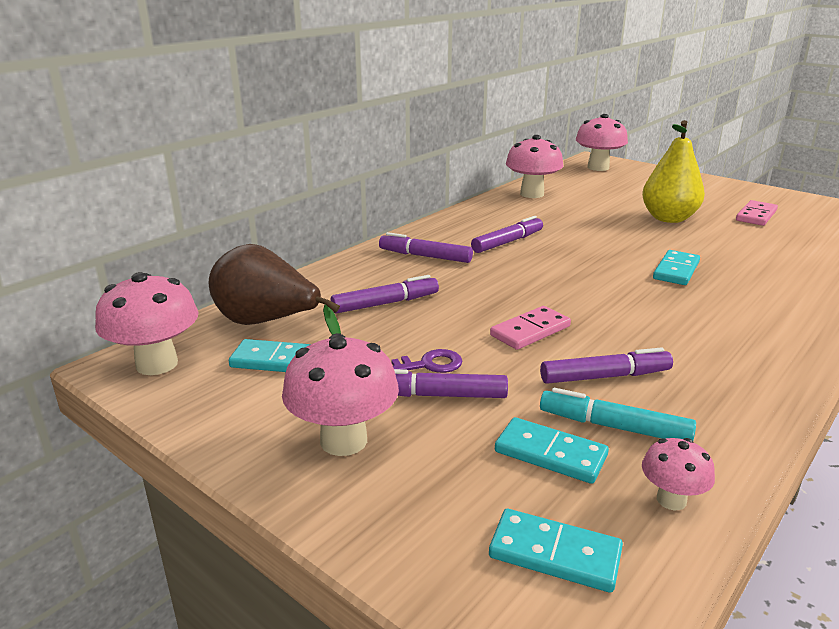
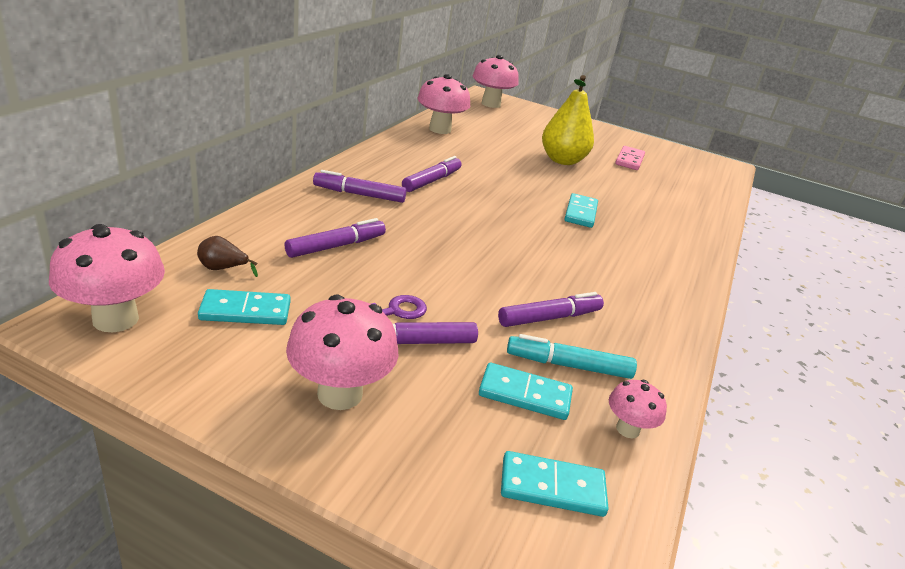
camera: 20 degrees left, 5 degrees up
brown pear [209,244,341,335] -> brown pear [197,236,258,277], size x0.43
pink domino [490,306,571,350] -> none

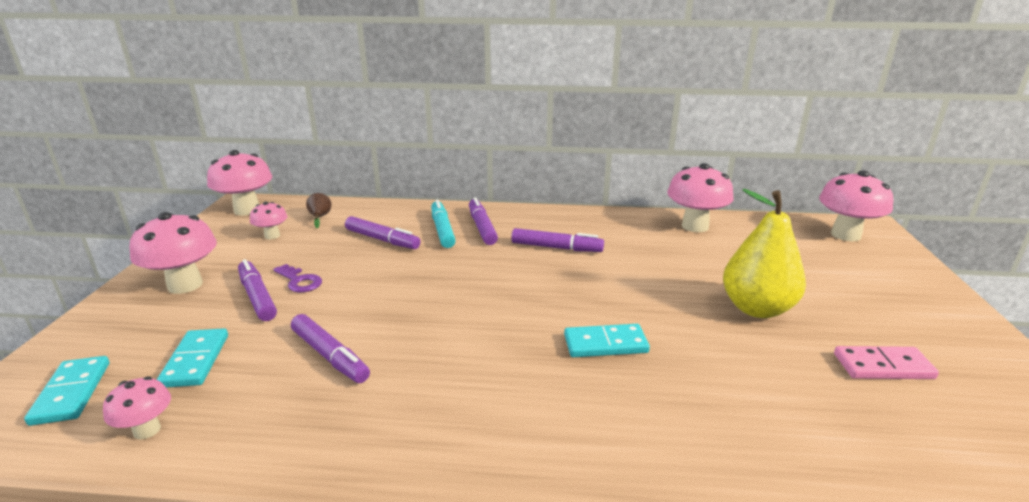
camera: 75 degrees right, 5 degrees down
turquoise domino [198,289,291,325] -> pink mushroom [250,202,288,239]
turquoise marker [507,334,637,379] -> turquoise marker moved to [431,200,456,248]

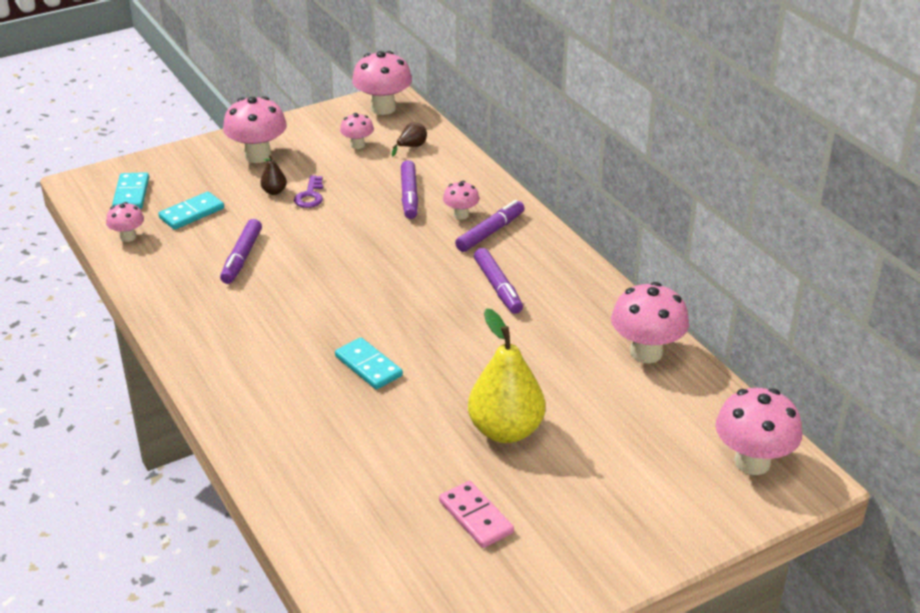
camera: 55 degrees right, 10 degrees up
turquoise domino [24,356,109,426] -> turquoise domino turned 45 degrees counterclockwise [112,172,149,209]
purple marker [238,259,277,321] -> brown pear [260,155,287,195]
turquoise marker [431,200,456,248] -> pink mushroom [443,181,479,220]

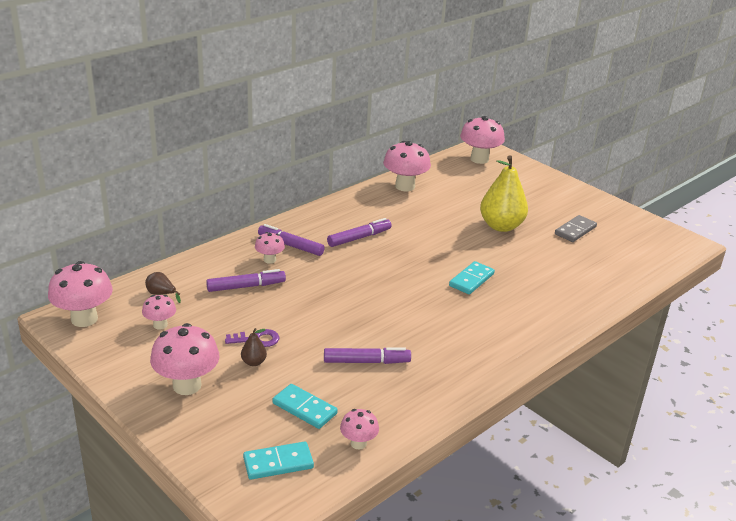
camera: 105 degrees left, 5 degrees down
pink domino [439,481,514,548] -> grey domino [555,215,597,242]

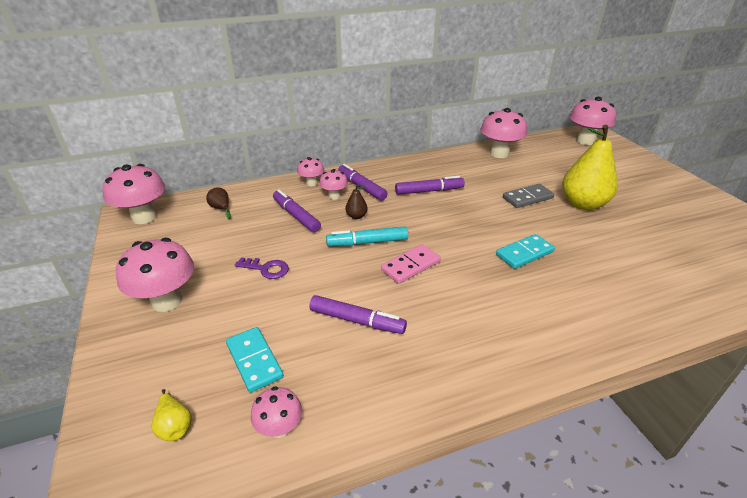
camera: 25 degrees right, 5 degrees up
pink mushroom [142,295,176,330] -> pink mushroom moved to [297,157,324,186]
purple marker [206,269,286,292] -> purple marker turned 135 degrees counterclockwise [273,190,321,232]
brown pear [241,328,267,366] -> brown pear moved to [345,184,368,219]
turquoise domino [243,441,314,480] -> yellow pear [152,389,192,441]
grey domino [555,215,597,242] -> grey domino moved to [503,184,554,208]
none -> turquoise marker [326,226,408,246]
none -> pink domino [381,244,441,284]

